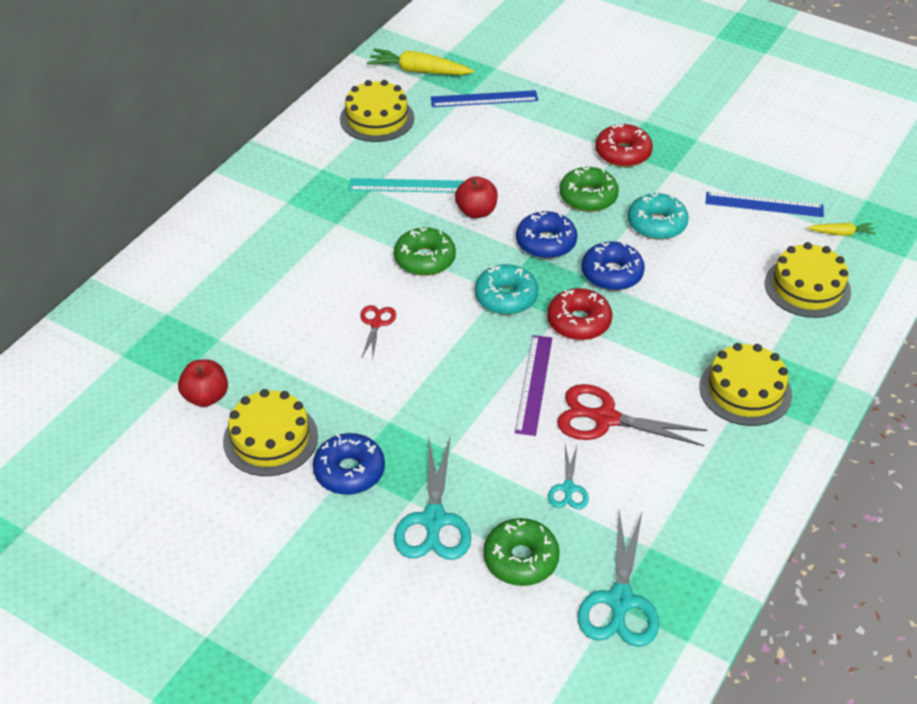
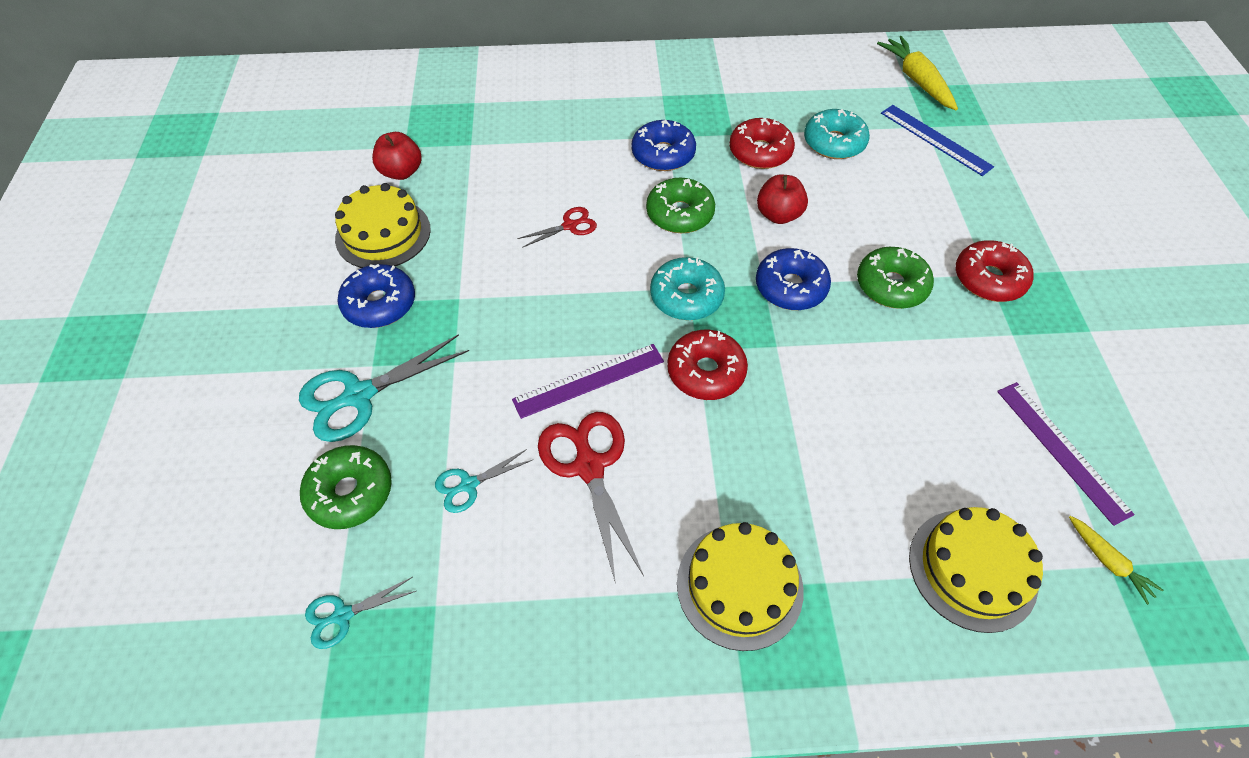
camera: 55 degrees right, 10 degrees up
yellow cake [340,80,414,142] -> none
turquoise ruler [349,178,464,193] -> red donut [729,118,795,169]
turquoise scissors [578,510,659,647] -> turquoise scissors [305,577,416,649], size x0.54
blue donut [582,241,645,291] -> blue donut moved to [631,120,696,171]
turquoise donut [628,193,689,240] -> turquoise donut moved to [804,109,870,159]
blue ruler [705,192,824,217] -> purple ruler [997,382,1135,526]

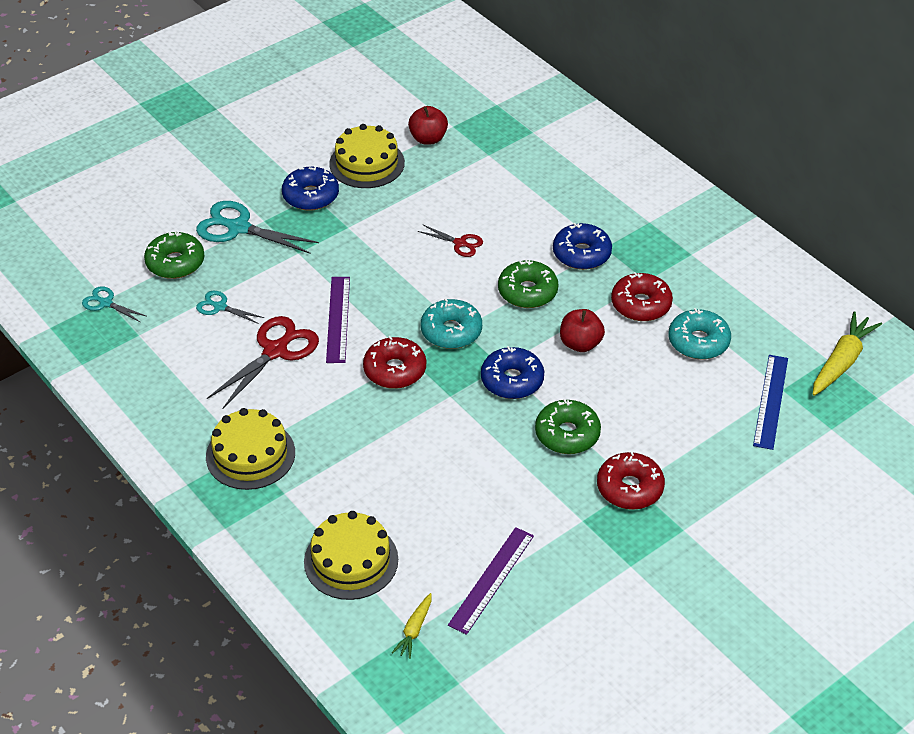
camera: 55 degrees right, 10 degrees down
purple ruler [512,344,664,419] -> purple ruler turned 60 degrees clockwise [326,277,350,363]

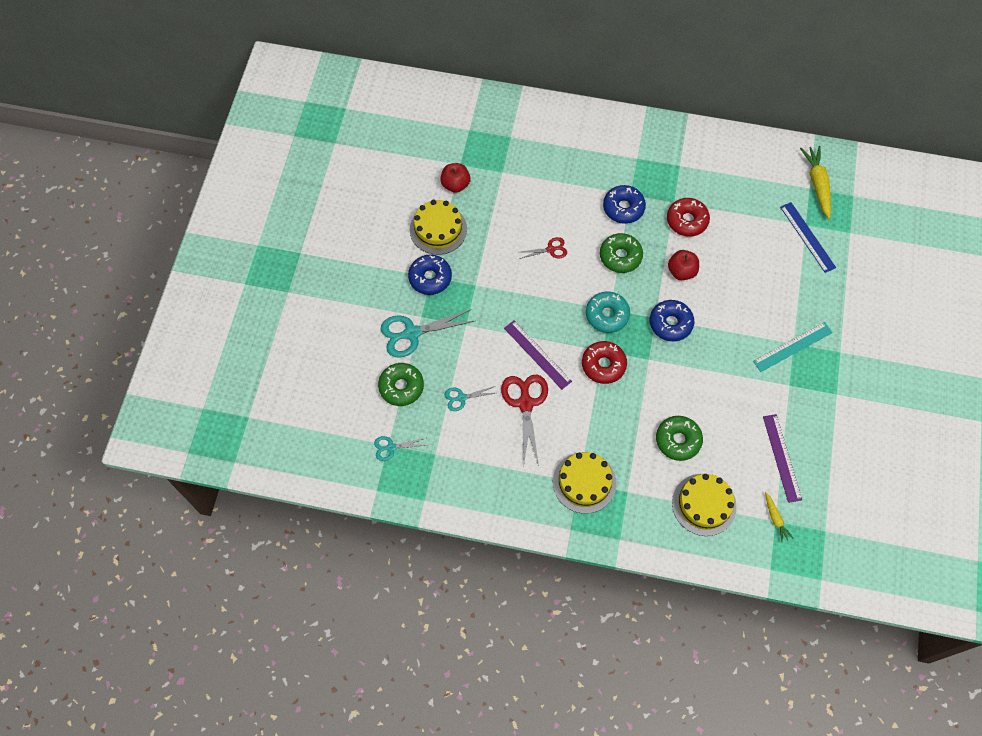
camera: 40 degrees left, 20 degrees up
green donut [535,399,601,454] -> green donut moved to [656,416,703,461]
red donut [597,451,665,510] -> turquoise ruler [753,322,833,372]
turquoise donut [668,308,731,359] -> none

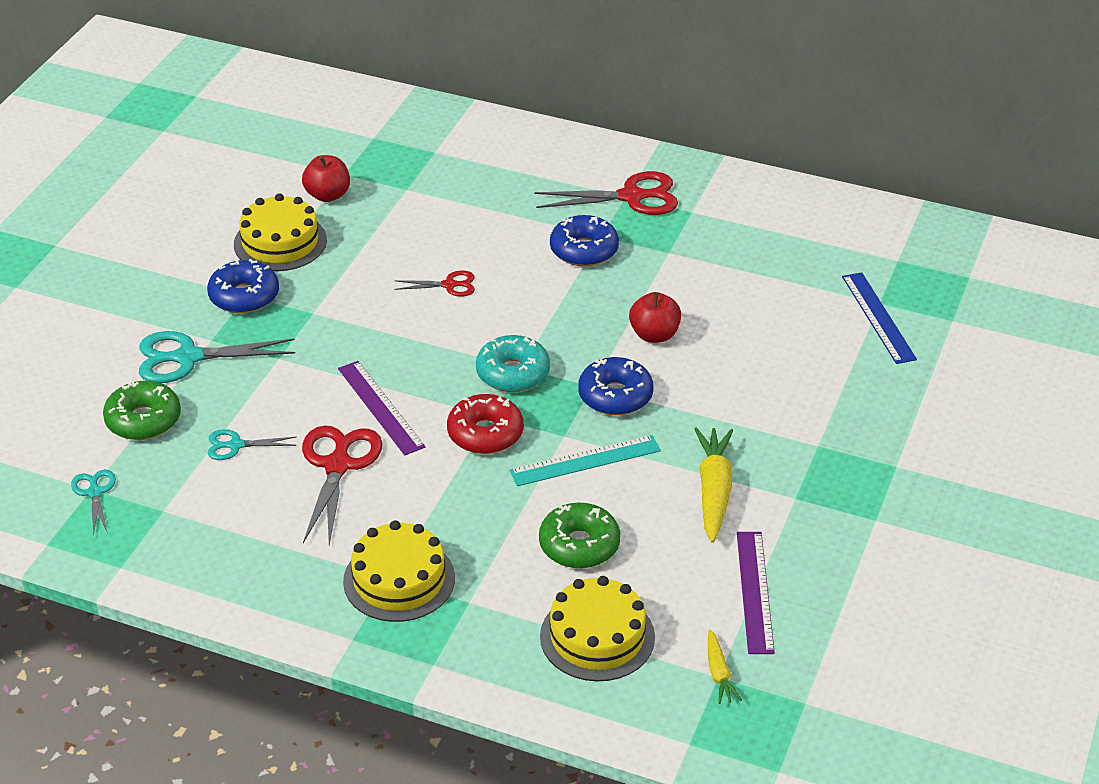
camera: 10 degrees right, 25 degrees down
turquoise scissors [374,436,425,461] -> turquoise scissors turned 75 degrees clockwise [71,470,116,536]
green donut [600,233,643,273] -> none
red donut [667,198,710,237] -> none
turquoise ruler [753,322,833,372] -> turquoise ruler moved to [509,435,661,486]
yellow carrot [800,146,831,219] -> yellow carrot moved to [694,427,733,543]
none -> red scissors [534,171,678,215]

